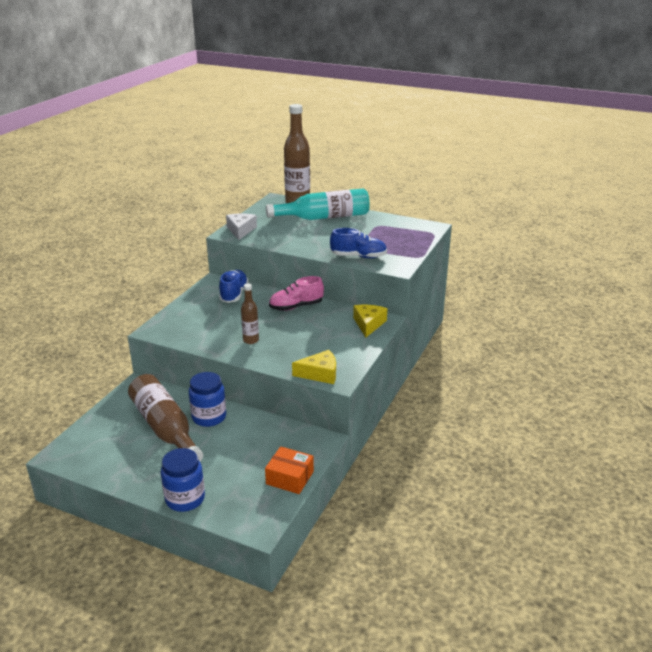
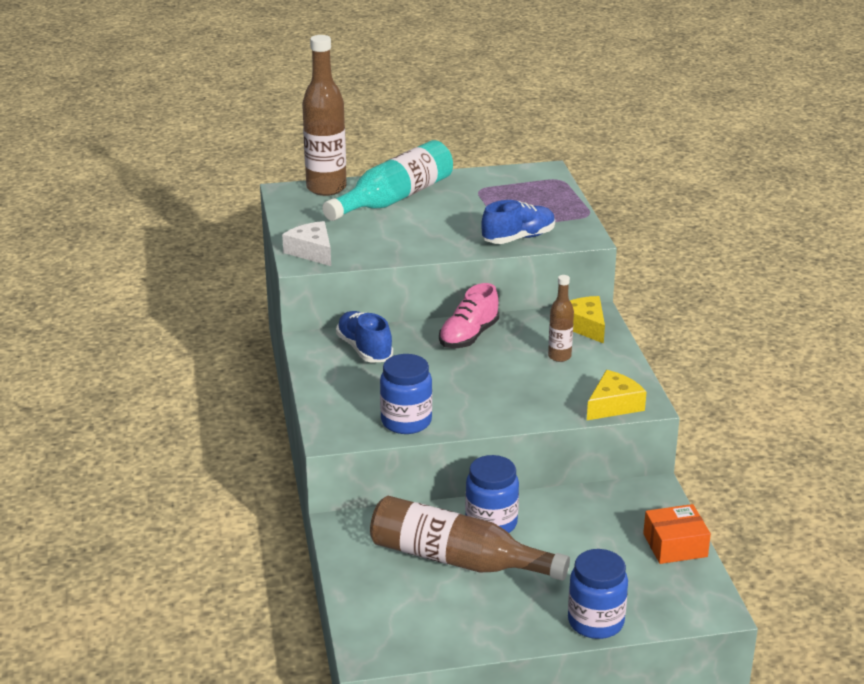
camera: 35 degrees left, 0 degrees up
brown bottle [241,284,259,344] -> brown bottle moved to [548,275,574,362]
none -> blue jar [380,354,432,434]

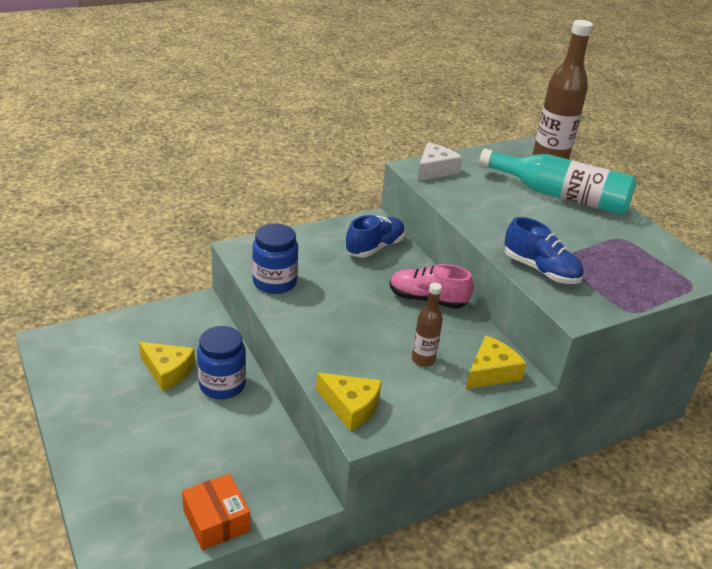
camera: 70 degrees right, 5 degrees up
brown bottle [370,496,570,581] -> yellow cheese [139,342,195,391]
blue jar [568,549,628,639] -> none

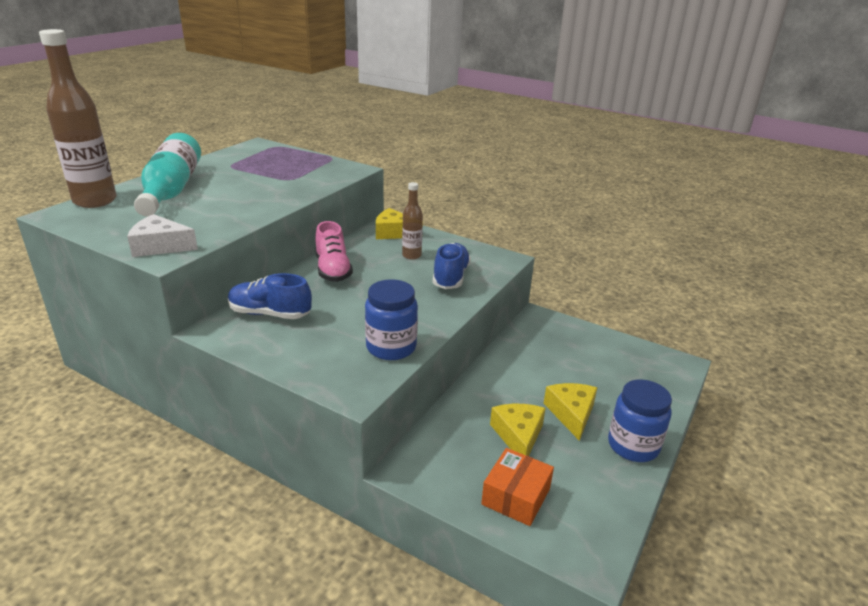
camera: 120 degrees left, 5 degrees down
orange box [182,473,250,550] -> orange box moved to [481,448,554,526]
blue jar [197,326,246,399] -> blue jar moved to [608,379,672,462]
yellow cheese [316,373,382,431] -> yellow cheese moved to [544,383,597,441]
blue shoe [505,217,584,284] -> blue shoe moved to [432,243,471,289]

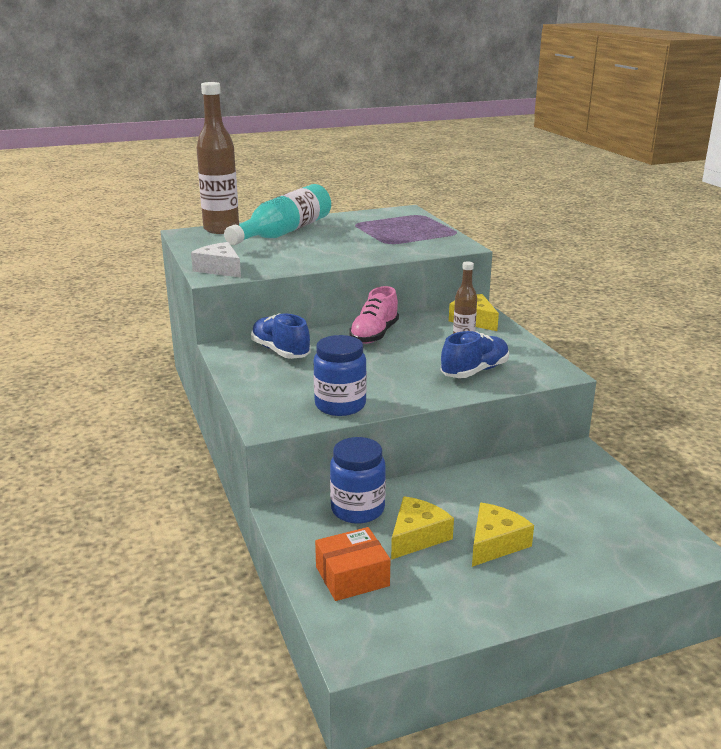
camera: 40 degrees right, 5 degrees down
blue jar [608,379,672,462] -> blue jar moved to [330,437,386,524]

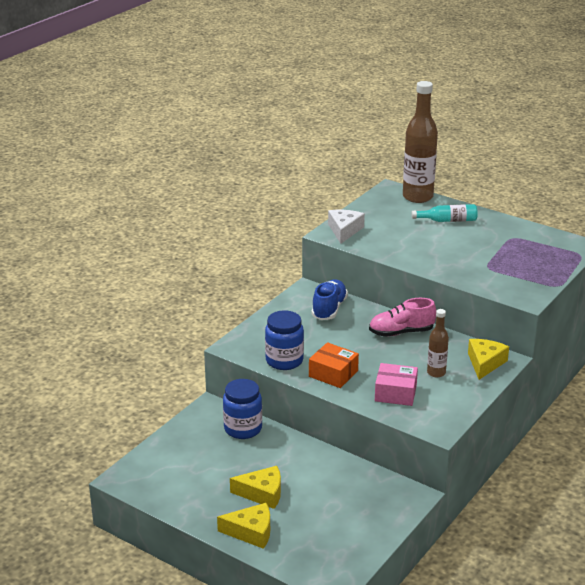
camera: 55 degrees right, 5 degrees up
turquoise bottle [224,184,331,245] -> turquoise bottle [411,204,478,222], size x0.52
orange box [315,527,390,601] -> orange box moved to [309,342,359,388]
yellow cheese [391,496,454,560] -> yellow cheese moved to [217,503,270,549]
blue shoe [441,331,509,378] -> pink box [375,363,418,406]

